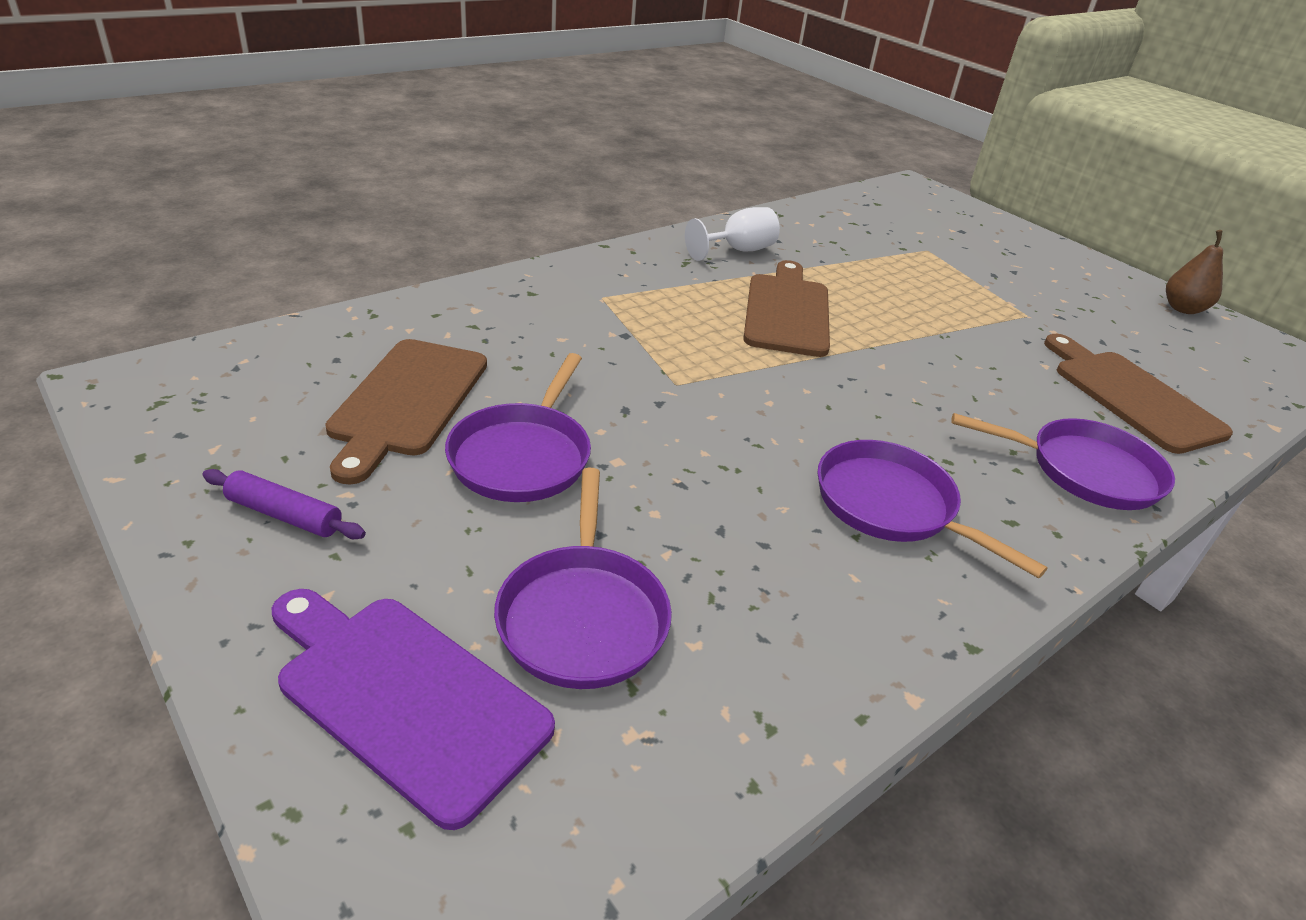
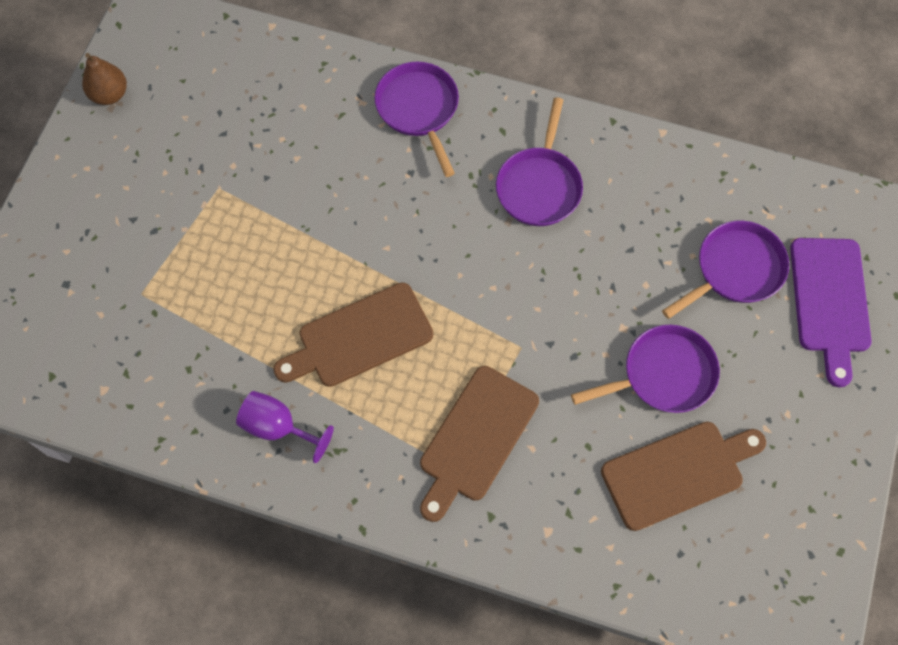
camera: 120 degrees left, 30 degrees up
purple rolling pin [202,469,366,539] -> none
white goblet [685,207,780,261] -> purple goblet [236,391,334,463]
brown cutting board [1044,334,1233,454] -> brown cutting board moved to [420,366,539,522]

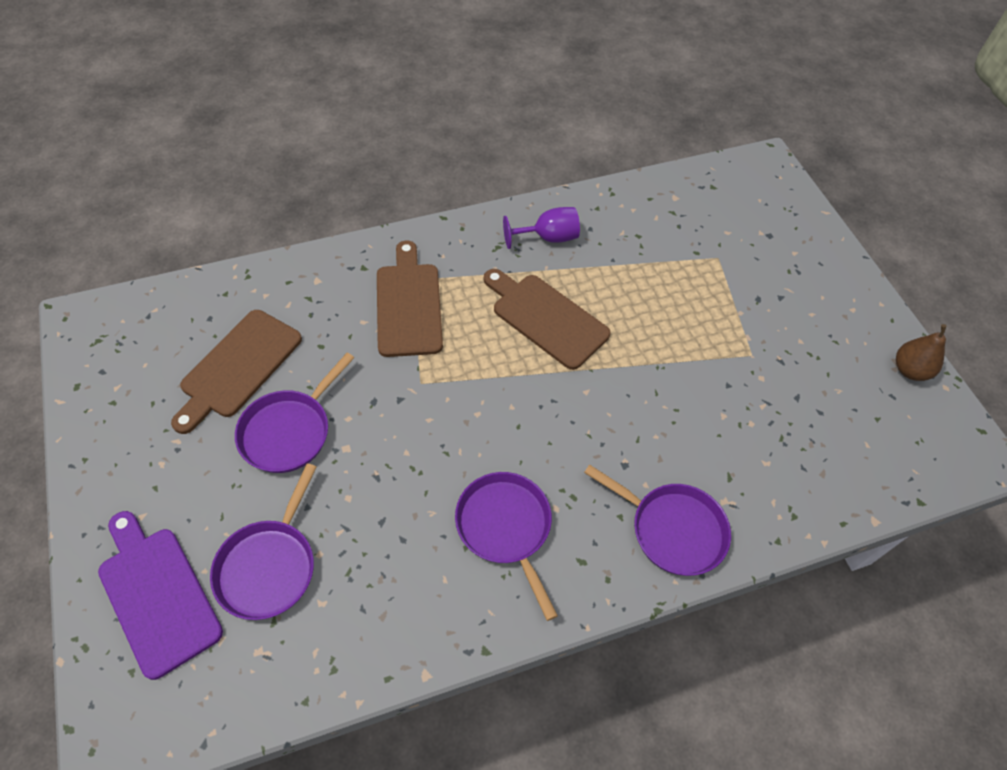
camera: 140 degrees right, 10 degrees down
brown cutting board [273,282,433,387] -> brown cutting board turned 75 degrees counterclockwise [484,269,611,370]

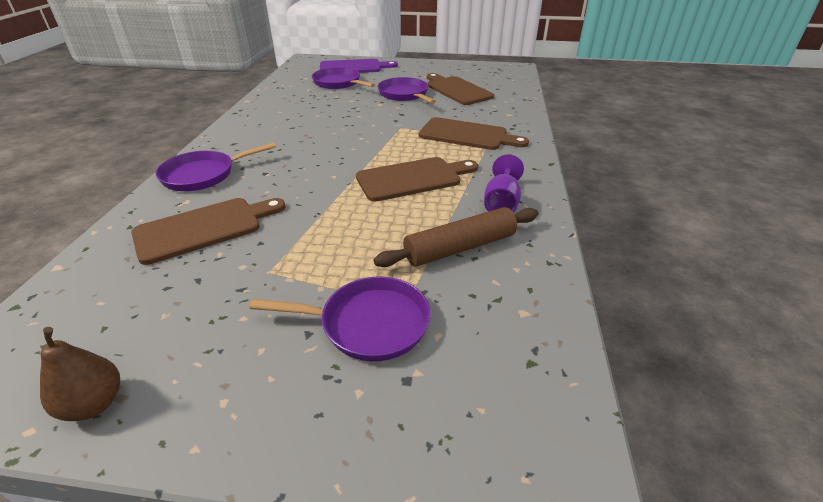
camera: 120 degrees right, 20 degrees down
purple pan [455,472,558,621] -> purple pan moved to [249,276,431,361]
none -> brown cutting board [131,198,286,265]
none -> brown rolling pin [374,207,538,267]

